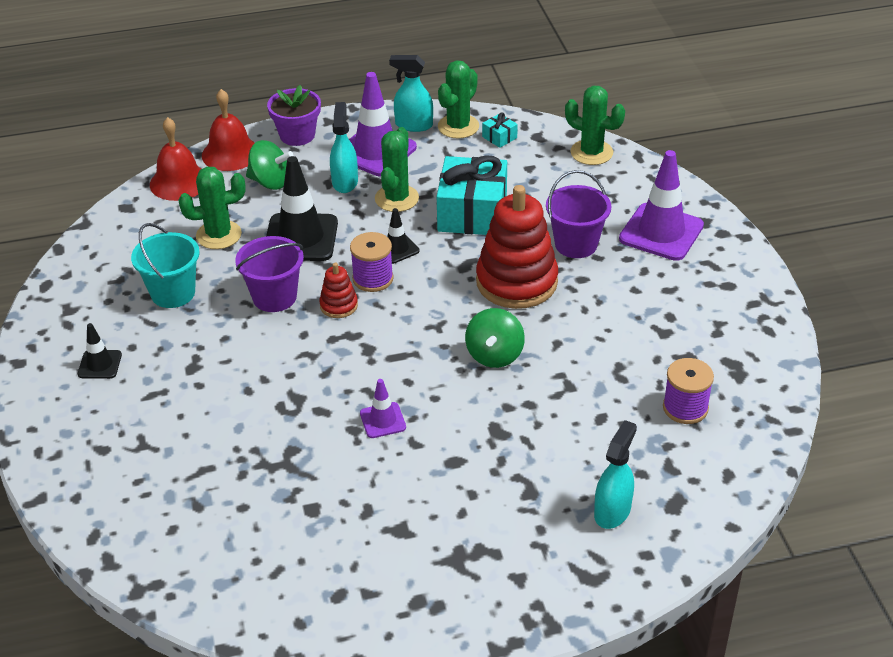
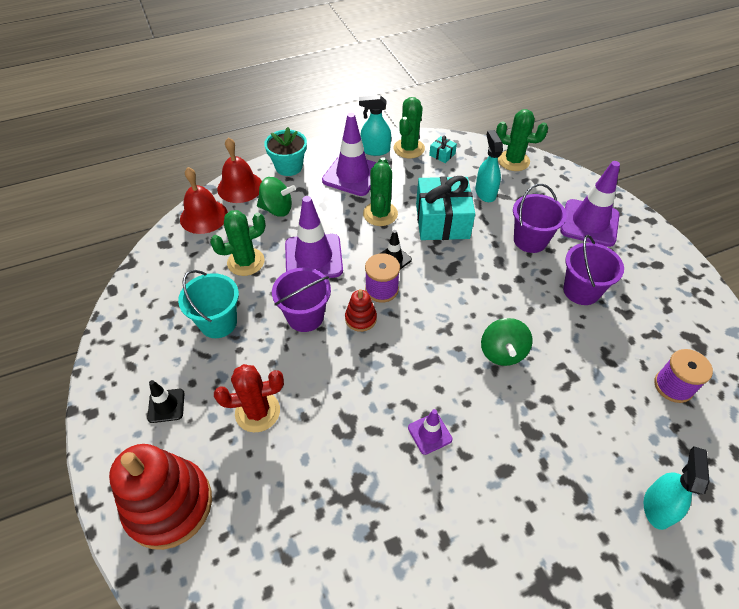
camera: 10 degrees left, 10 degrees up
black traffic cone [266,156,338,261] -> purple traffic cone [285,196,343,278]
purple flower pot [267,85,321,146] -> turquoise flower pot [264,127,307,176]
turquoise spray bottle [330,102,358,193] -> turquoise spray bottle moved to [475,130,503,202]
red stacking toy [476,185,558,309] -> red stacking toy moved to [109,444,212,550]
none -> red cactus [214,364,284,432]
none -> purple bucket [563,235,624,305]

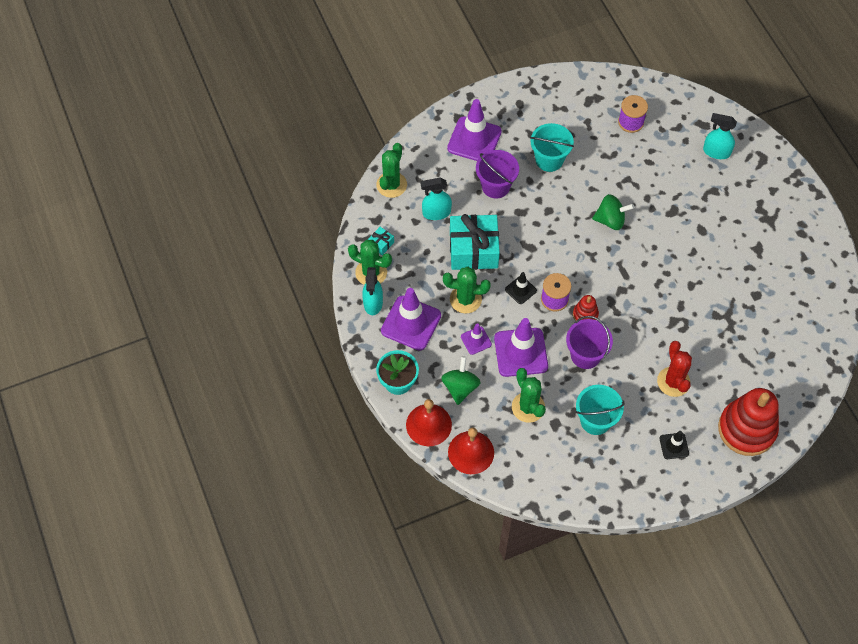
camera: 90 degrees left, 10 degrees up
purple traffic cone [408,409,452,455] -> purple traffic cone moved to [461,323,492,355]
purple bucket [563,235,624,305] -> turquoise bucket [530,123,574,172]

